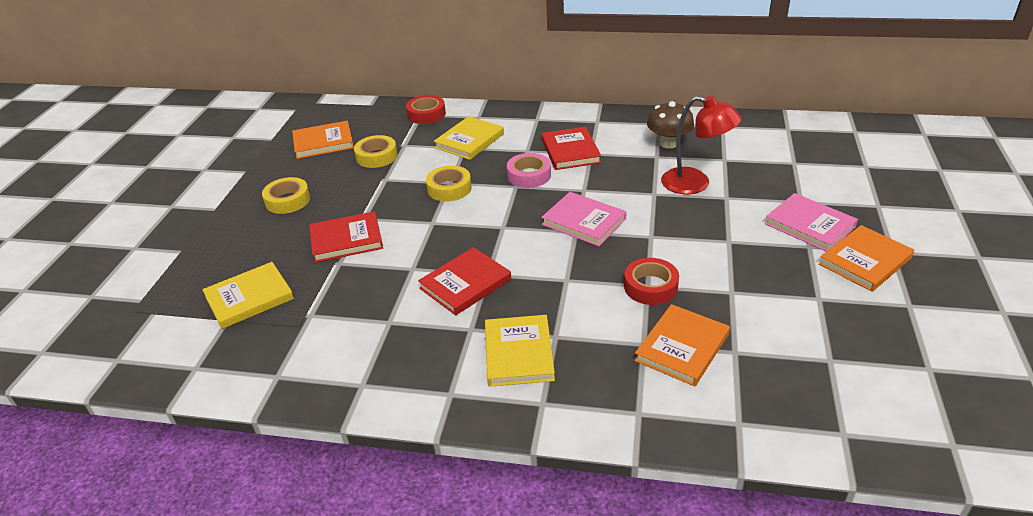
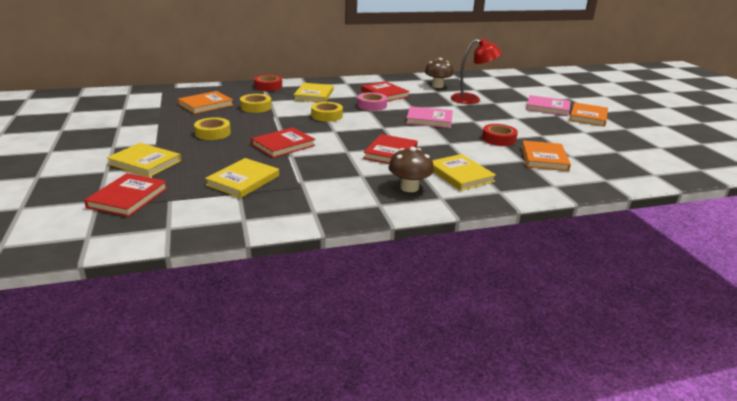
camera: 30 degrees left, 10 degrees down
none -> red book [84,173,168,217]
none -> yellow book [106,143,181,177]
none -> brown mushroom [388,147,434,192]

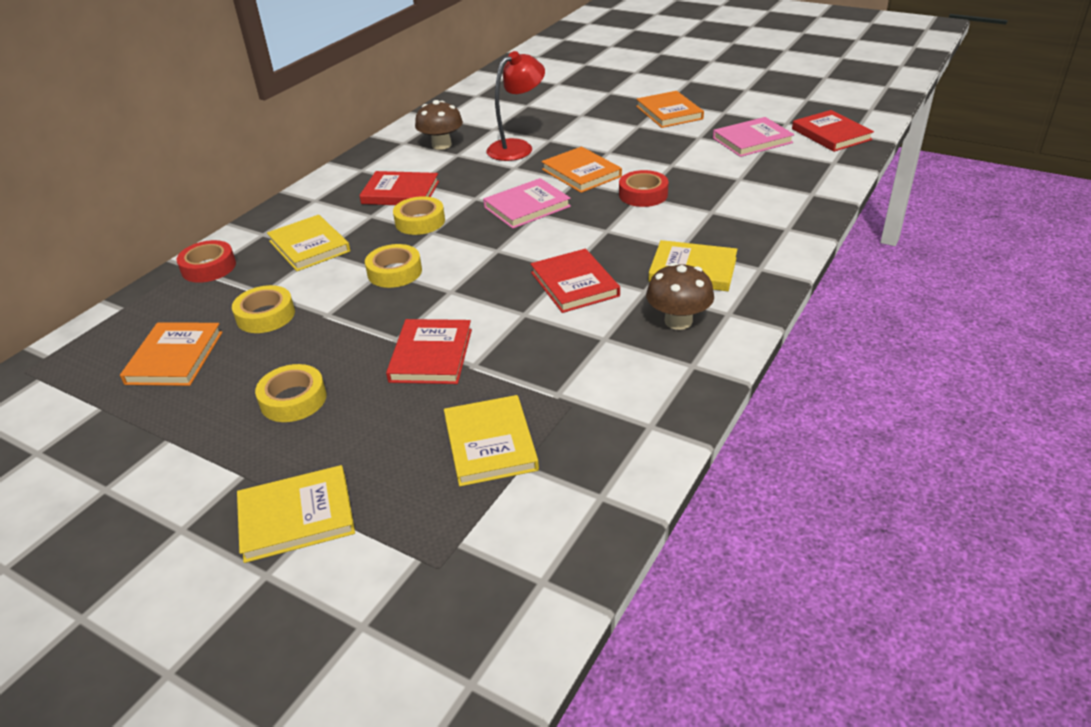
camera: 40 degrees left, 10 degrees up
red book [84,173,168,217] -> red book moved to [792,110,874,152]
pink tape [357,92,387,111] -> yellow tape [393,196,445,235]
orange book [521,140,571,171] -> orange book moved to [541,146,622,193]
pink book [526,95,571,116] -> pink book moved to [713,117,794,157]

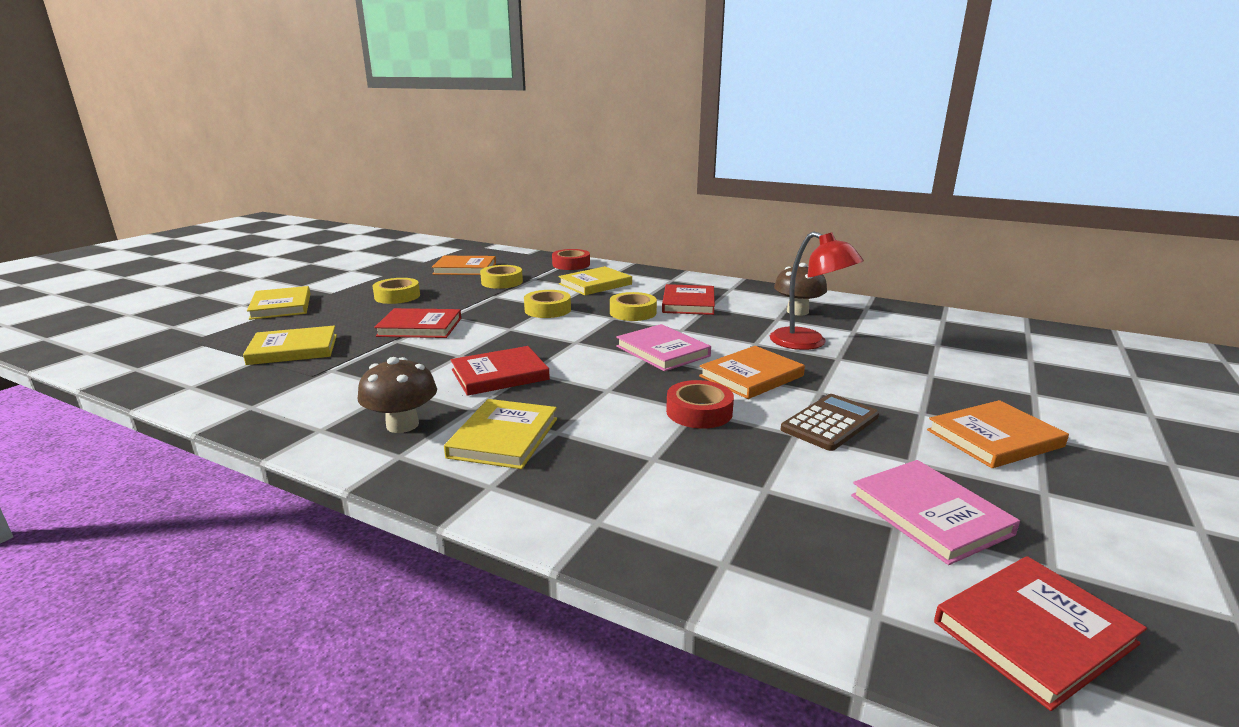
camera: 85 degrees right, 15 degrees down
none -> brown calculator [781,394,879,451]

